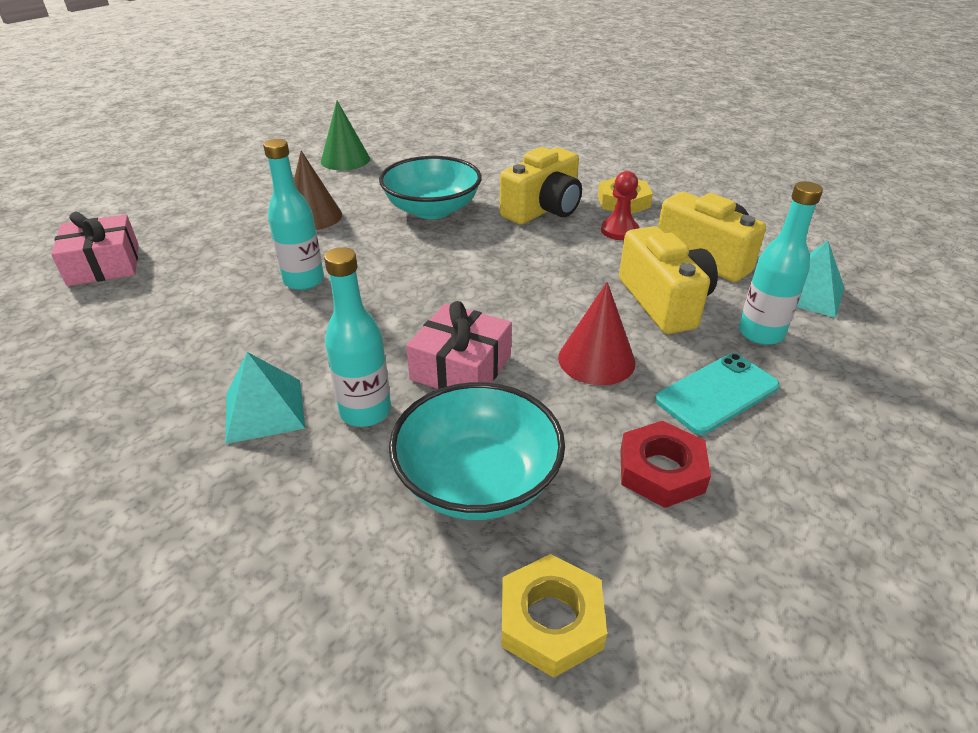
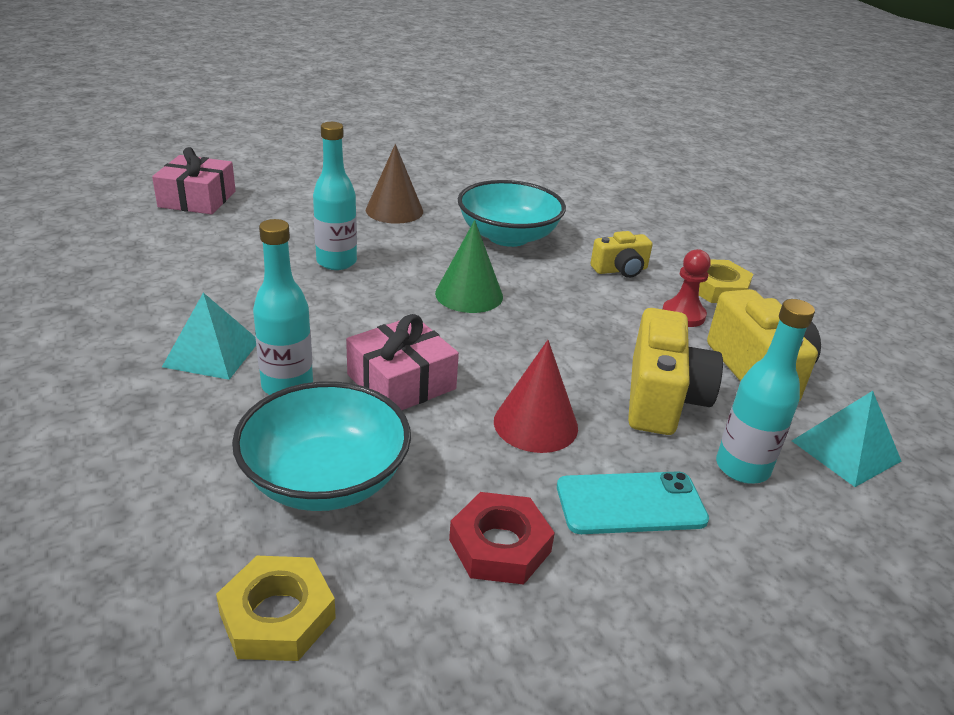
camera: 25 degrees right, 5 degrees down
green cone [321,101,370,170] -> green cone moved to [435,220,503,313]
yellow camera [500,147,582,224] -> yellow camera [591,231,653,278], size x0.58

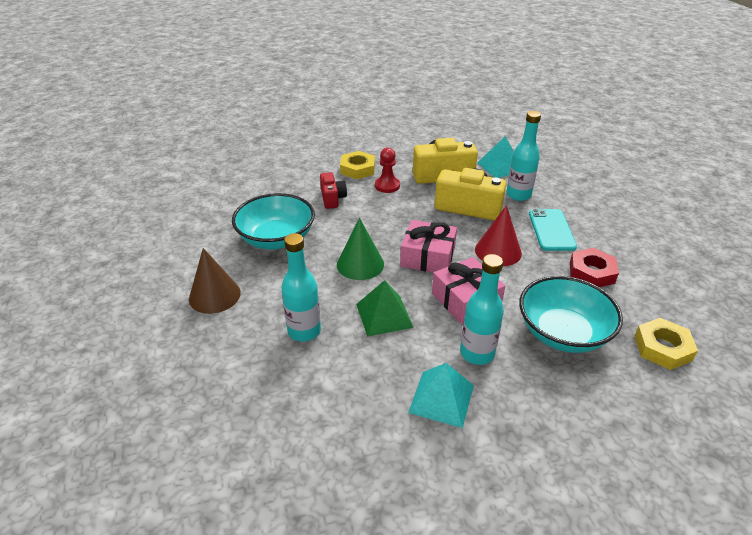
camera: 80 degrees left, 5 degrees up
pink gift [152,147,236,214] -> pink gift moved to [400,220,457,273]
yellow camera [591,231,653,278] -> red camera [320,172,347,209]
none -> green pyramid [356,280,414,337]

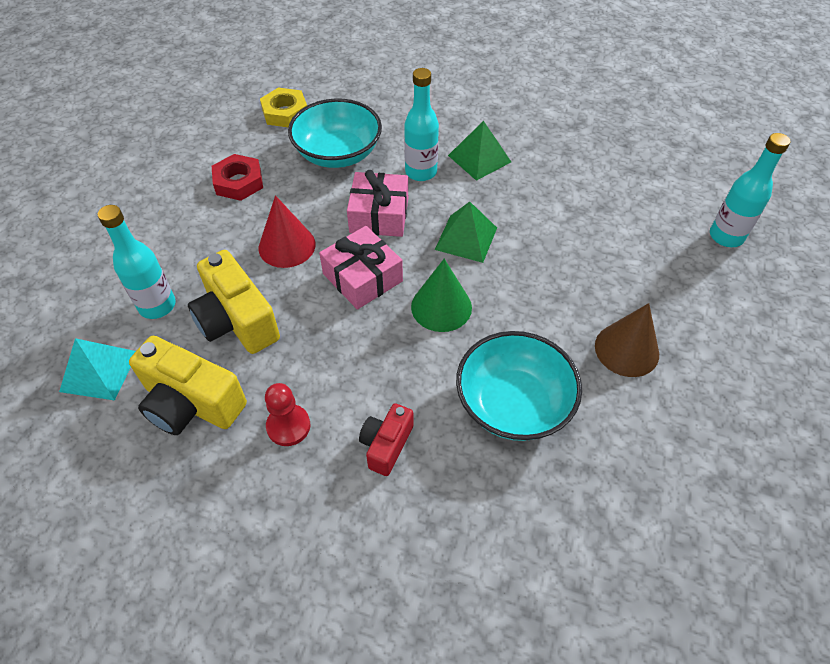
camera: 145 degrees left, 15 degrees up
turquoise bottle [281,233,321,342] -> turquoise bottle moved to [710,133,791,247]
yellow nut [340,151,375,179] -> none
turquoise pyramid [408,363,474,428] -> green pyramid [448,121,511,181]
turquoise phone [529,209,577,251] -> none

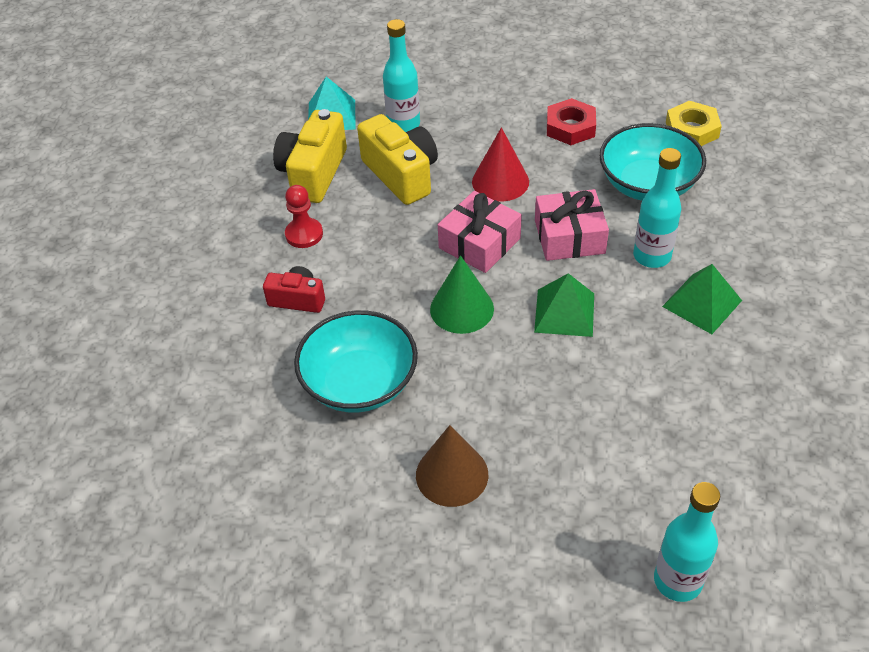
camera: 80 degrees right, 5 degrees down
yellow camera [188,250,280,354] -> yellow camera turned 105 degrees clockwise [357,114,438,205]

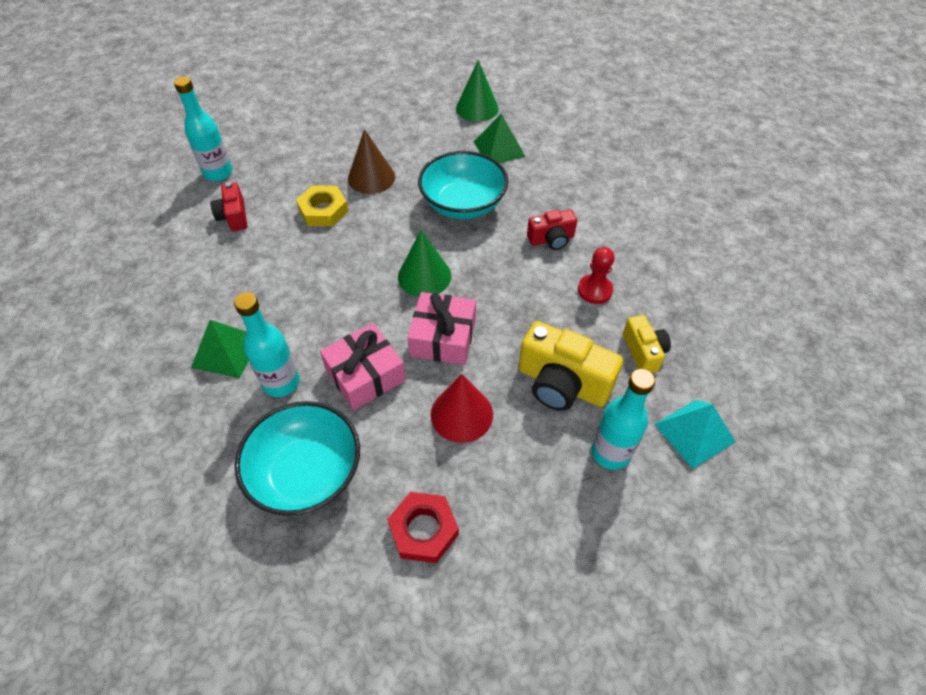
camera: 150 degrees right, 5 degrees up
yellow camera [273,109,347,203] -> yellow camera [623,315,671,373], size x0.58
green pyramid [534,273,594,337] -> green pyramid moved to [473,114,526,163]
yellow nut [666,101,722,146] -> yellow nut moved to [296,185,348,226]
none -> red camera [210,182,247,231]
none -> green cone [456,60,499,122]

